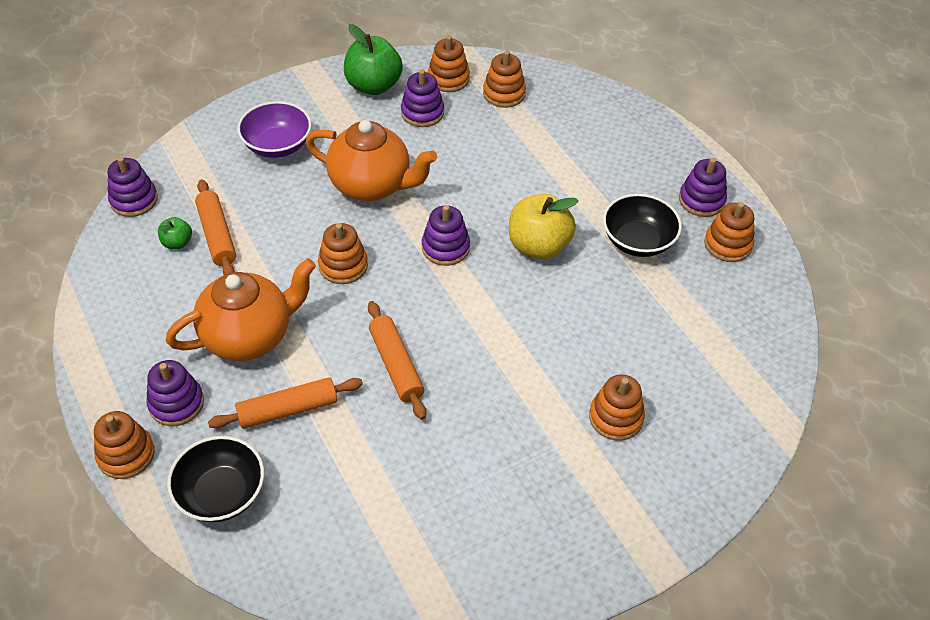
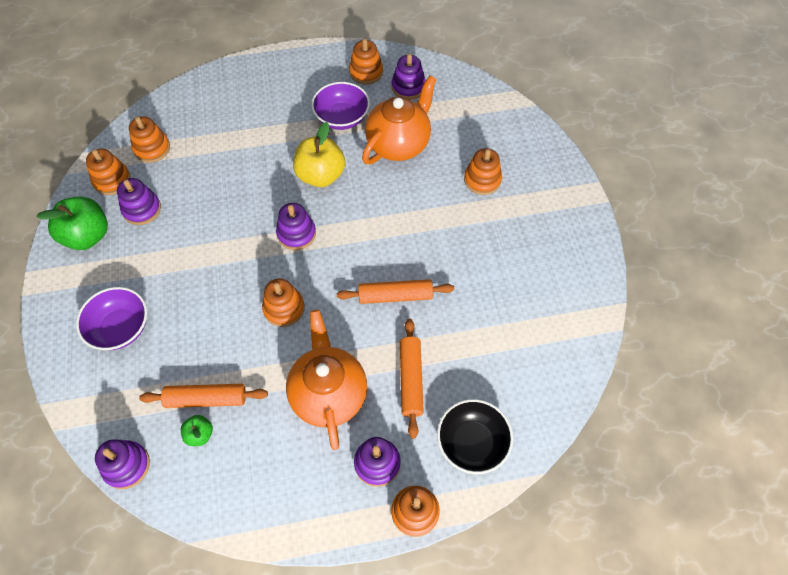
camera: 70 degrees left, 10 degrees up
orange teapot [305,120,437,201] -> orange teapot moved to [362,75,437,164]
black bowl [603,194,682,257] -> purple bowl [311,82,370,130]
purple stacking toy [679,158,727,217] -> purple stacking toy moved to [392,54,426,100]

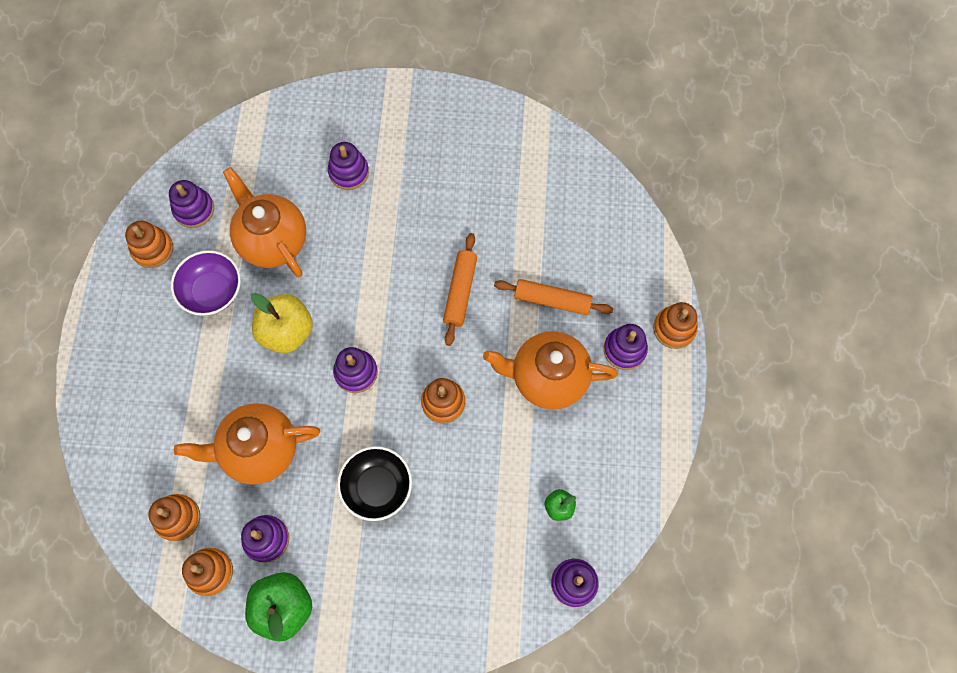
camera: 75 degrees left, 10 degrees up
purple bowl [76,287,147,350] -> none
orange rolling pin [139,384,268,408] -> none
black bowl [437,399,513,474] -> black bowl moved to [337,446,412,521]
orange stacking toy [464,148,502,195] -> purple stacking toy [328,142,369,190]
none -> orange teapot [174,403,320,485]

